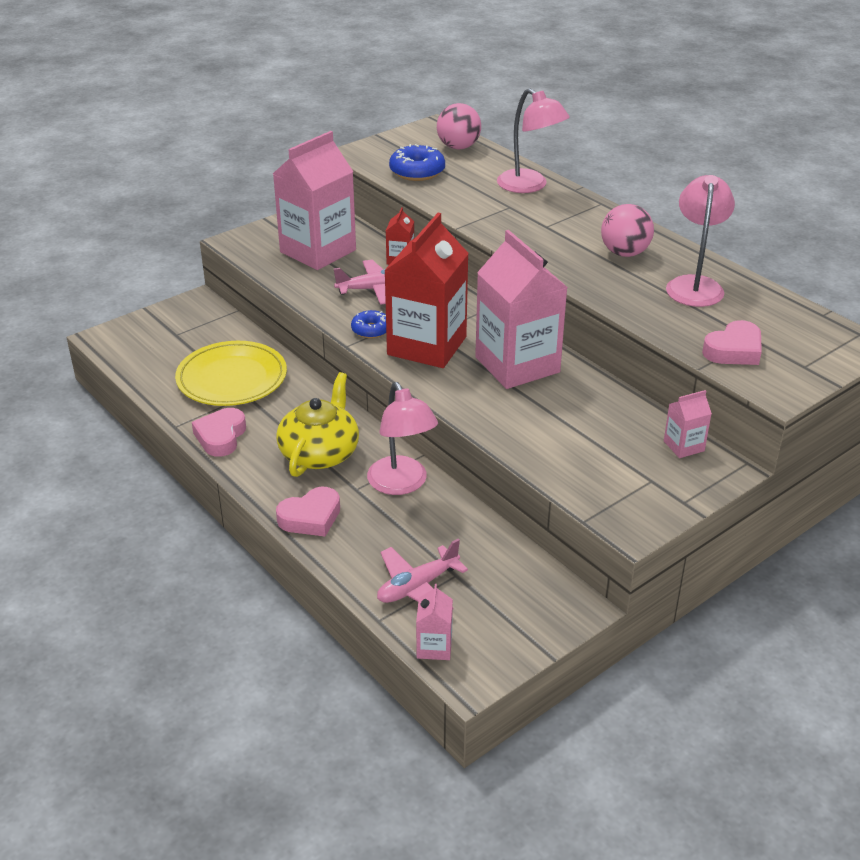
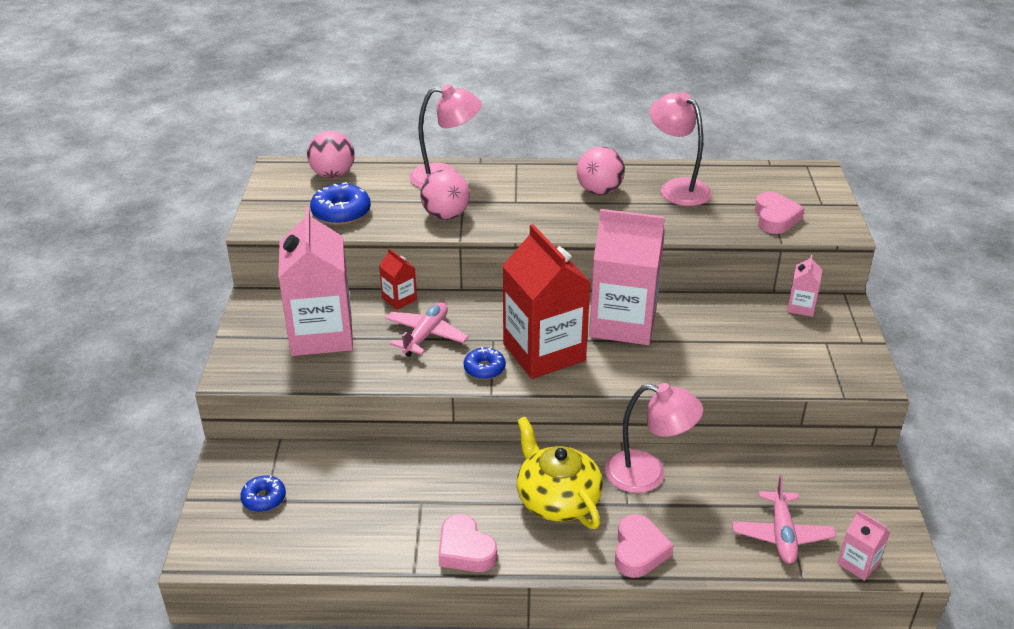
camera: 50 degrees left, 0 degrees up
yellow plate [175,341,287,406] -> none
none -> blue donut [240,475,286,512]
none -> pink ball [420,170,470,220]

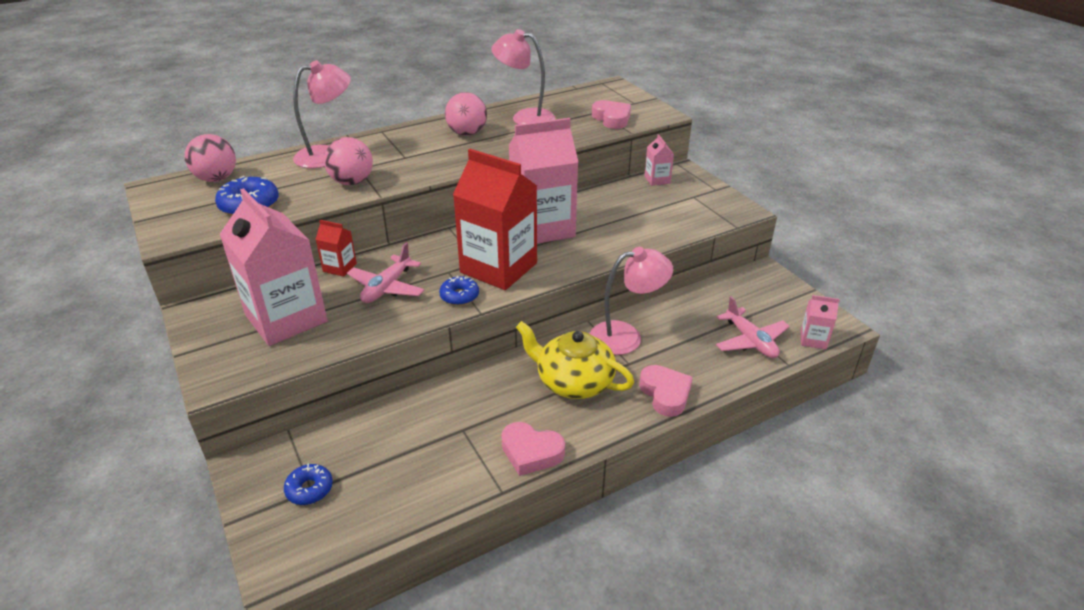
camera: 30 degrees left, 0 degrees up
pink plane [385,302,469,357] -> pink plane turned 150 degrees counterclockwise [347,242,424,303]

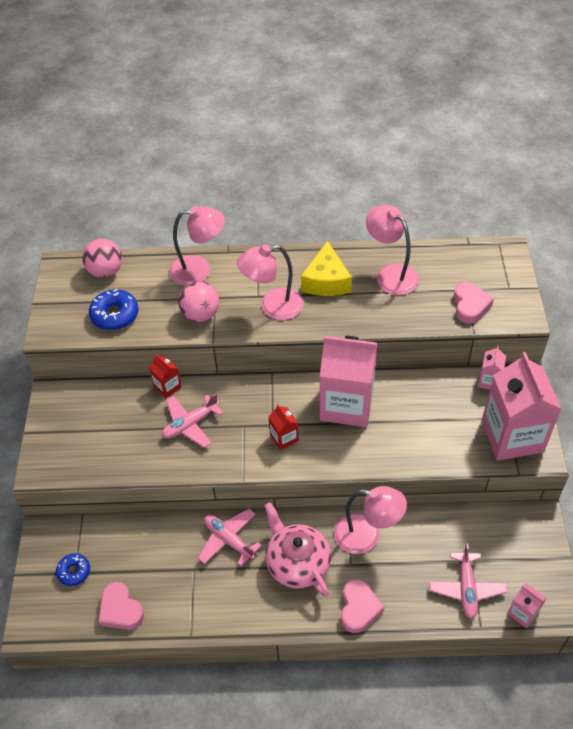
camera: 30 degrees right, 15 degrees up
pink carton [219,188,328,346] -> pink carton moved to [482,352,562,461]
blue donut [439,276,479,305] -> none
pink ball [445,92,487,136] -> yellow cheese [301,241,352,296]
red carton [453,149,537,290] -> red carton [268,404,298,450], size x0.44
pink heart [501,422,565,476] -> pink heart moved to [98,582,144,630]
yellow teapot [516,321,634,399] -> pink teapot [264,502,331,597]
none -> pink plane [198,508,262,566]
none -> pink lamp [237,244,304,320]

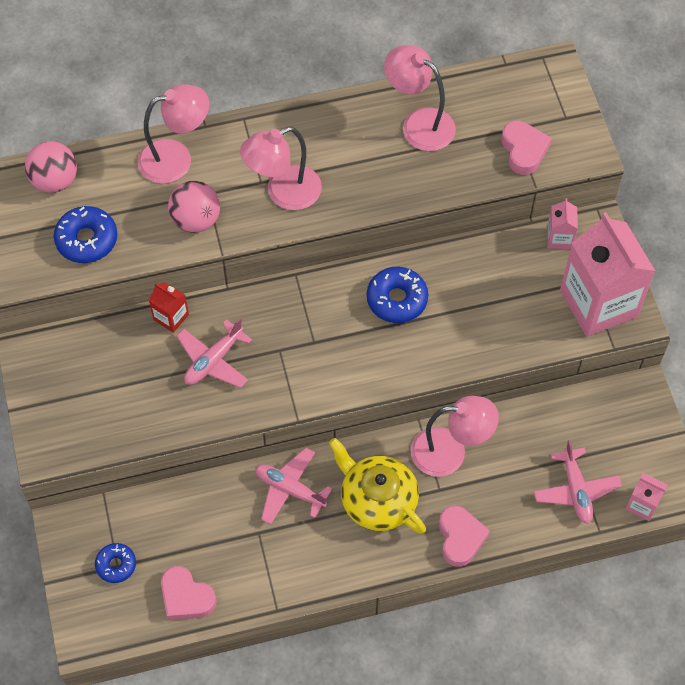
camera: 15 degrees left, 10 degrees up
pink teapot [264,502,331,597] -> yellow teapot [329,438,426,534]
red carton [268,404,298,450] -> none
yellow cheese [301,241,352,296] -> none
pink carton [320,336,378,427] -> blue donut [367,267,428,323]

